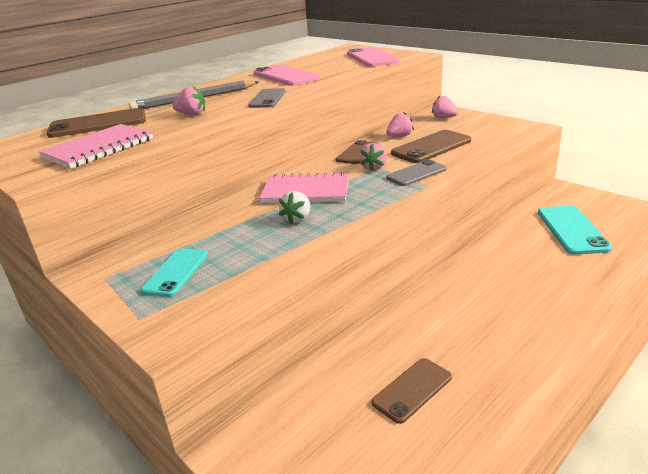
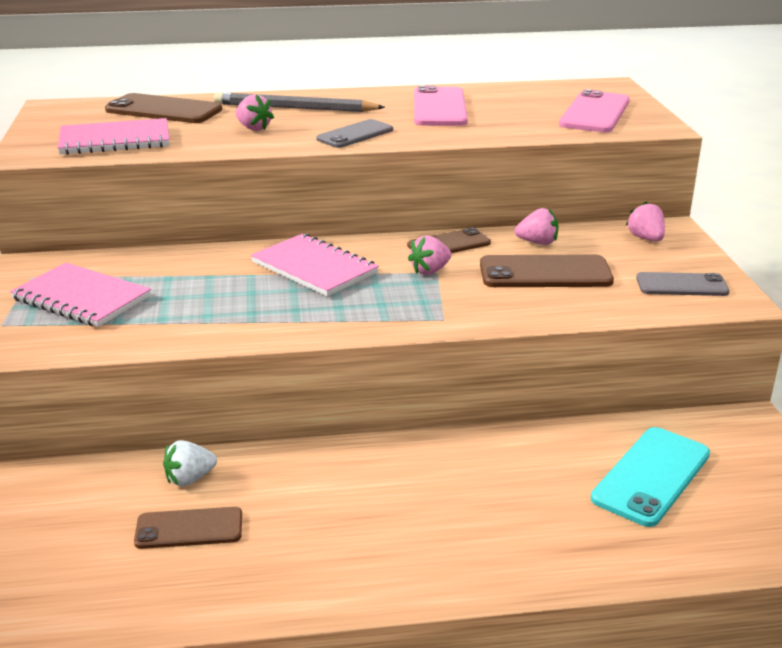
camera: 35 degrees right, 0 degrees up
turquoise phone [141,248,208,297] -> pink notebook [10,262,151,327]
white strawberry [279,191,310,224] -> white strawberry moved to [163,440,217,487]
grey phone [386,160,447,186] -> grey phone moved to [636,272,730,296]

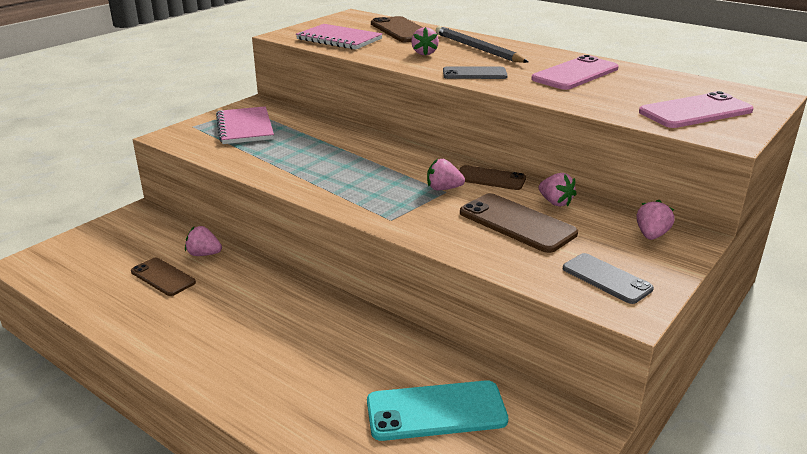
camera: 45 degrees right, 0 degrees up
white strawberry [163,440,217,487] -> pink strawberry [185,226,222,256]
pink notebook [251,233,379,297] -> none

